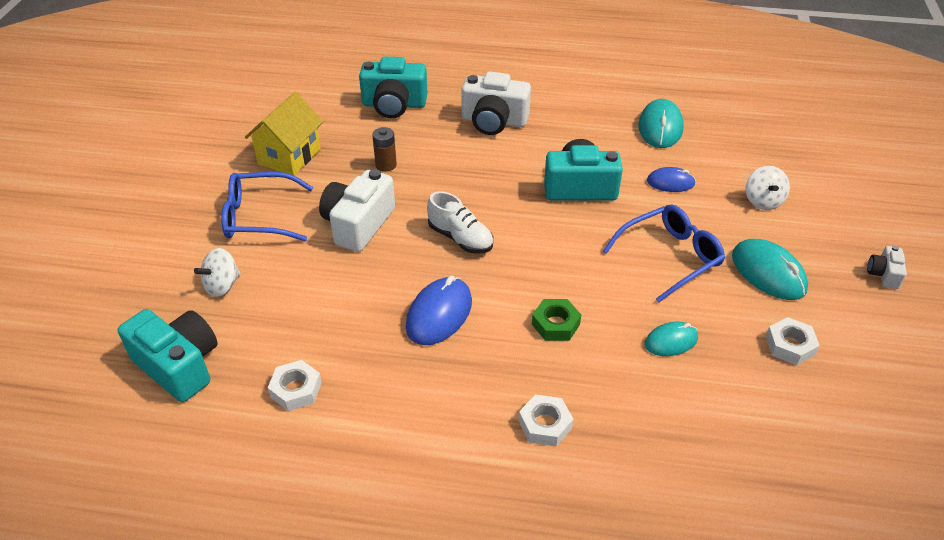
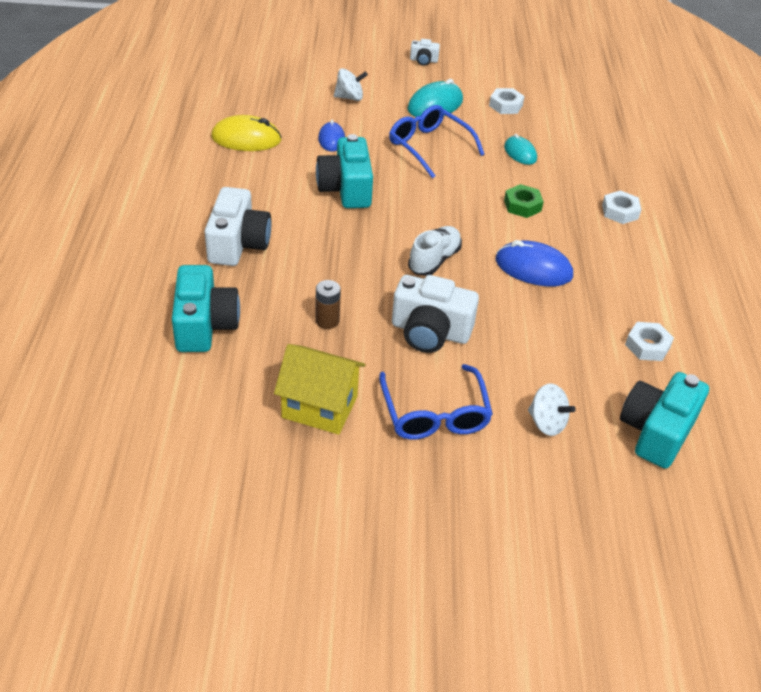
camera: 100 degrees left, 0 degrees up
turquoise mouse [638,99,684,148] -> yellow mouse [211,115,282,151]

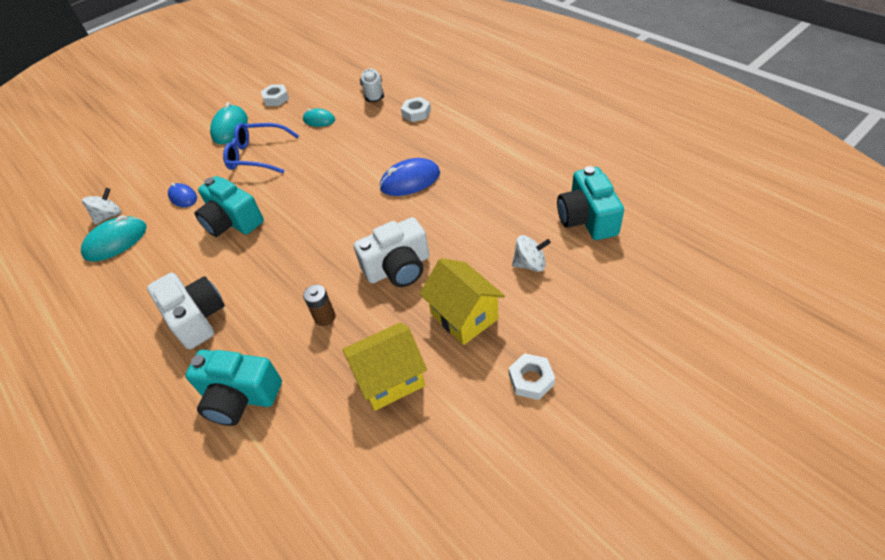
camera: 35 degrees left, 5 degrees up
turquoise camera [172,265,240,352] -> turquoise camera turned 150 degrees clockwise [185,350,282,426]
yellow mouse [211,115,282,151] -> turquoise mouse [81,215,147,262]
white spinning top [334,68,368,101] -> white spinning top moved to [82,188,121,225]
blue glasses [379,364,493,440] -> yellow house [420,258,505,345]
white shoe [408,226,462,276] -> white shoe moved to [360,68,384,102]
white camera [410,39,440,66] -> none
green nut [504,184,544,218] -> none
white nut [625,322,674,361] -> white nut moved to [509,353,555,400]

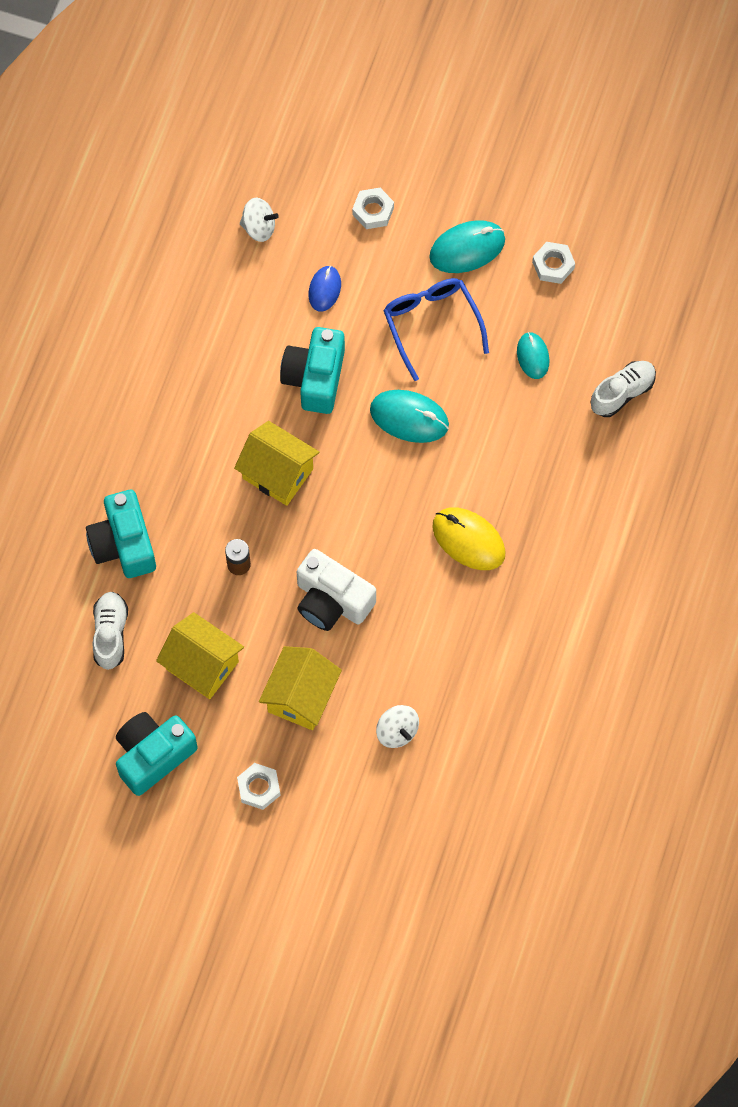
camera: 55 degrees right, 20 degrees up
turquoise mouse [81,215,147,262] -> turquoise mouse moved to [370,390,449,443]
white camera [147,273,225,349] -> none
blue mouse [380,158,440,196] -> yellow mouse [432,507,506,570]
white nut [401,97,431,122] -> white nut moved to [352,188,394,229]
turquoise camera [557,166,624,240] -> turquoise camera moved to [116,712,198,796]
none -> white shoe [92,592,128,670]
none -> yellow house [234,421,319,506]

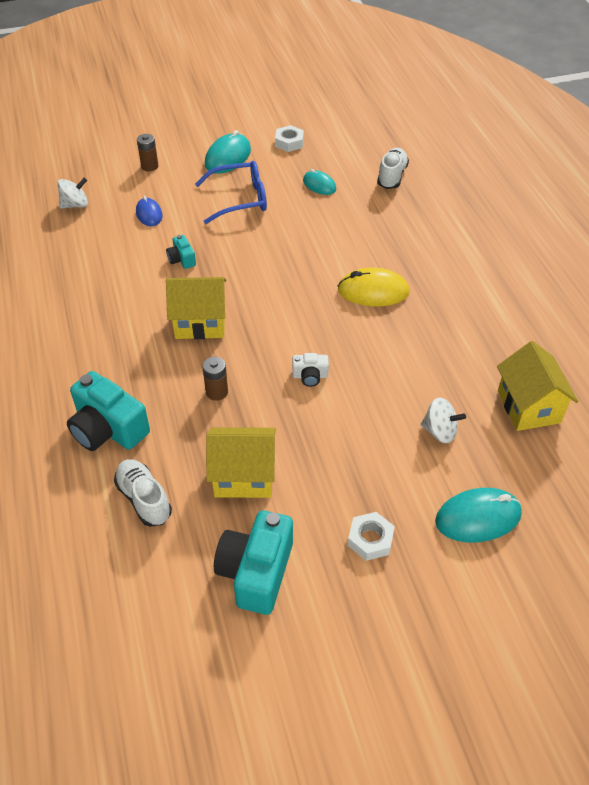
camera: 35 degrees left, 20 degrees down
yellow house [259,646,342,730] -> yellow house moved to [497,341,579,431]
turquoise camera [280,327,345,414] -> turquoise camera [166,235,196,269], size x0.49
white camera [297,549,376,631] -> white camera [292,353,329,387], size x0.49
white nut [352,188,394,229] -> brown battery [137,134,159,171]
turquoise mouse [370,390,449,443] -> turquoise mouse moved to [435,488,522,543]
blue glasses [383,278,489,381] -> blue glasses turned 135 degrees clockwise [195,161,267,224]

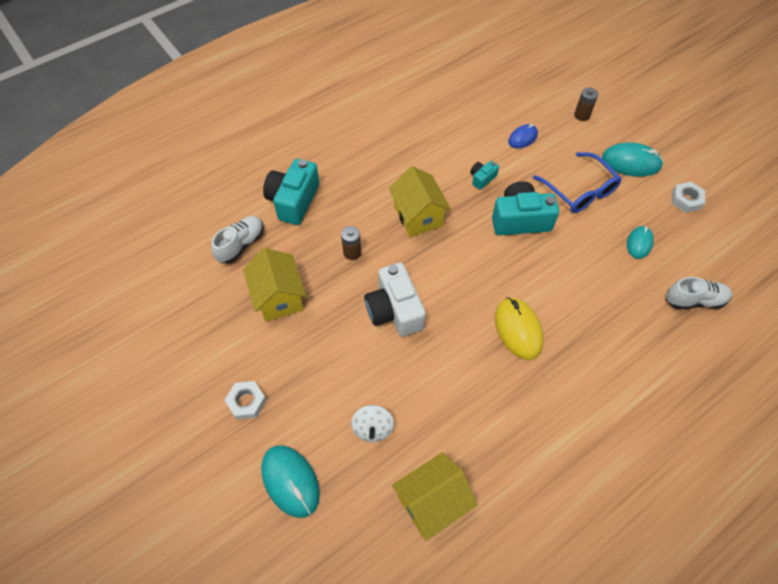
camera: 70 degrees right, 10 degrees up
white spinning top [57,178,88,209] -> none
turquoise camera [214,510,293,615] -> turquoise camera moved to [492,181,559,235]
white camera [292,353,329,387] -> white camera [364,262,426,337], size x2.04

